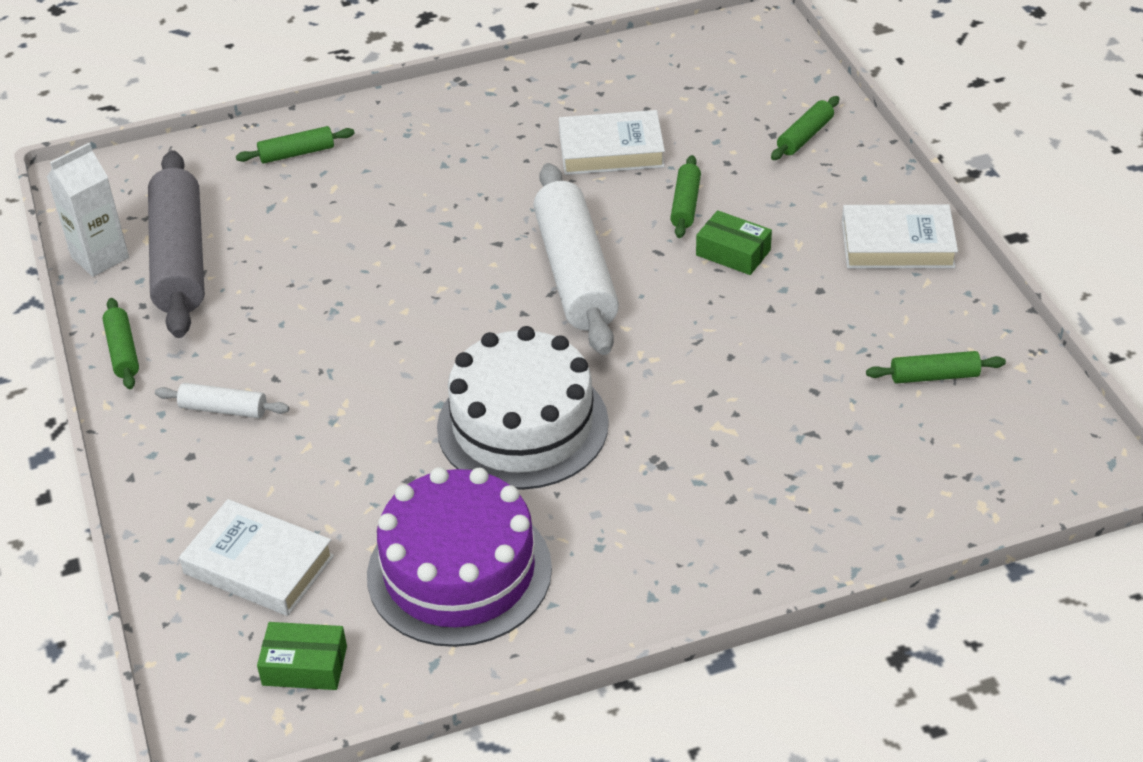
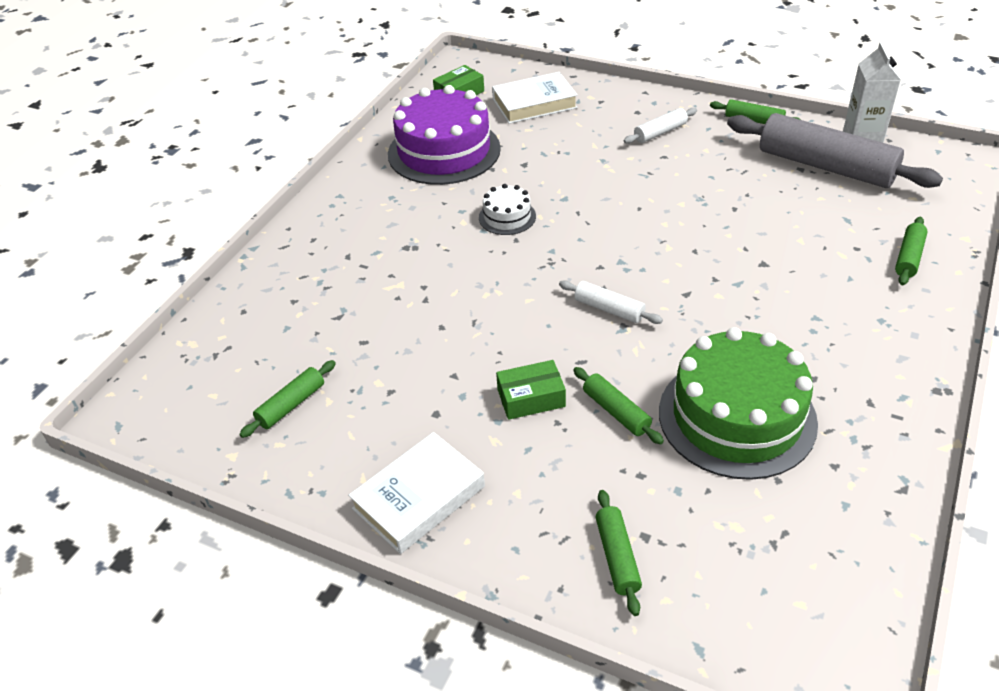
camera: 135 degrees right, 0 degrees up
white cake [437,326,609,490] -> white cake [479,184,536,235], size x0.47
white rolling pin [533,163,619,355] -> white rolling pin [559,280,663,324], size x0.46
white book [559,110,665,175] -> green cake [659,327,818,480]

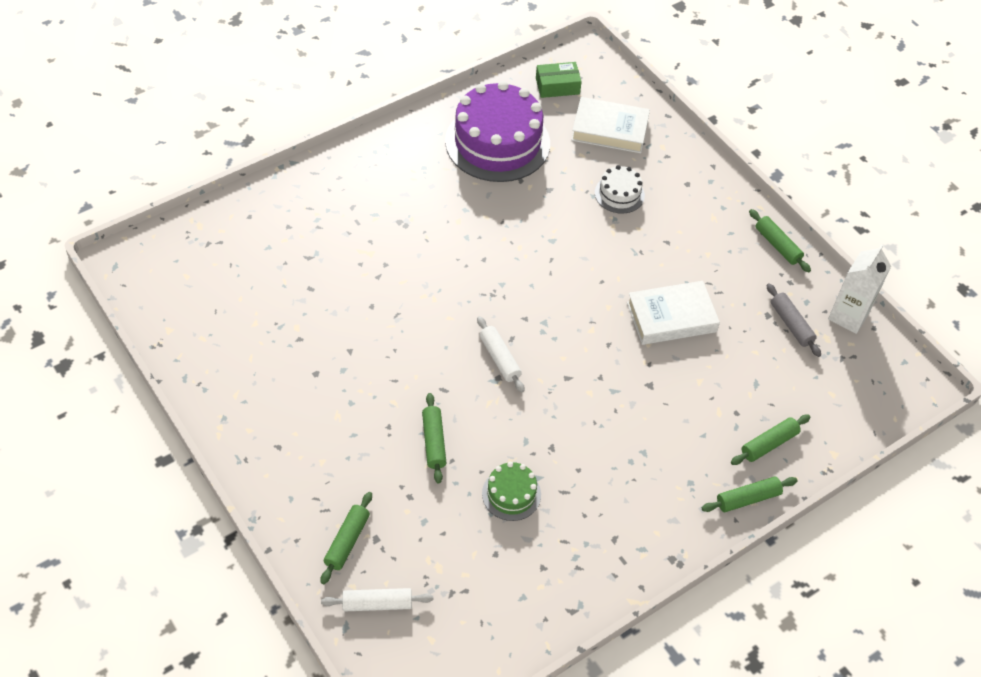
camera: 25 degrees right, 10 degrees up
green rolling pin [239,360,336,438] -> green rolling pin moved to [702,476,798,512]
white book [348,432,485,554] -> white book moved to [627,281,720,345]
white cake [479,184,536,235] -> white cake moved to [595,165,645,214]
green box [496,360,566,420] -> none
white rolling pin [624,108,697,144] -> white rolling pin moved to [321,588,433,611]
green cake [659,327,818,480] -> green cake [482,462,541,521], size x0.47
grey rolling pin [727,113,943,188] -> grey rolling pin [766,283,821,357], size x0.46

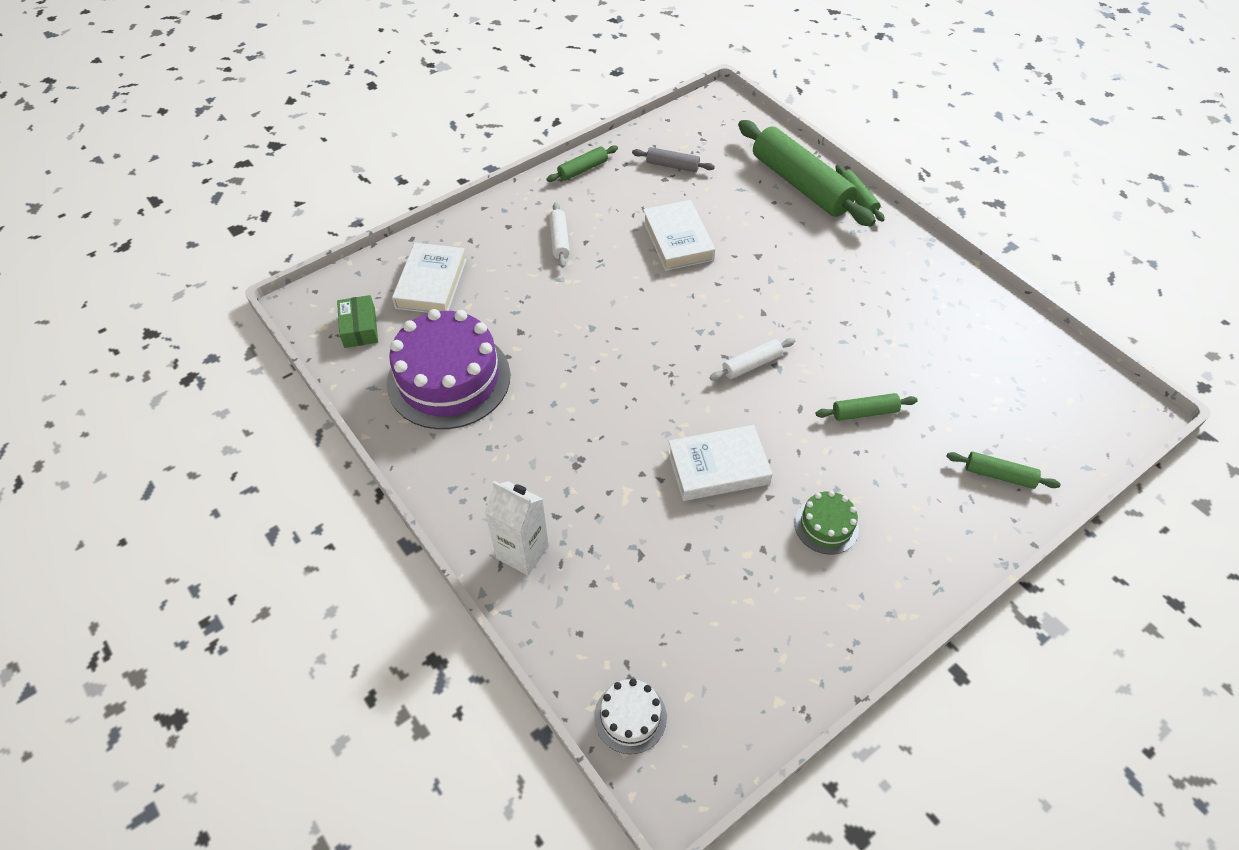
camera: 90 degrees left, 0 degrees up
white rolling pin [321,588,433,611] -> white rolling pin moved to [549,202,570,268]
green cake [482,462,541,521] -> green cake moved to [794,491,859,554]
white cake [595,165,645,214] -> white cake moved to [594,679,667,754]
green rolling pin [731,414,811,465] -> green rolling pin [738,120,876,227], size x2.18
grey rolling pin [766,283,821,357] -> grey rolling pin turned 45 degrees clockwise [632,147,715,172]
white carton [828,244,891,334] -> white carton moved to [485,481,549,575]
none -> white book [668,425,773,501]

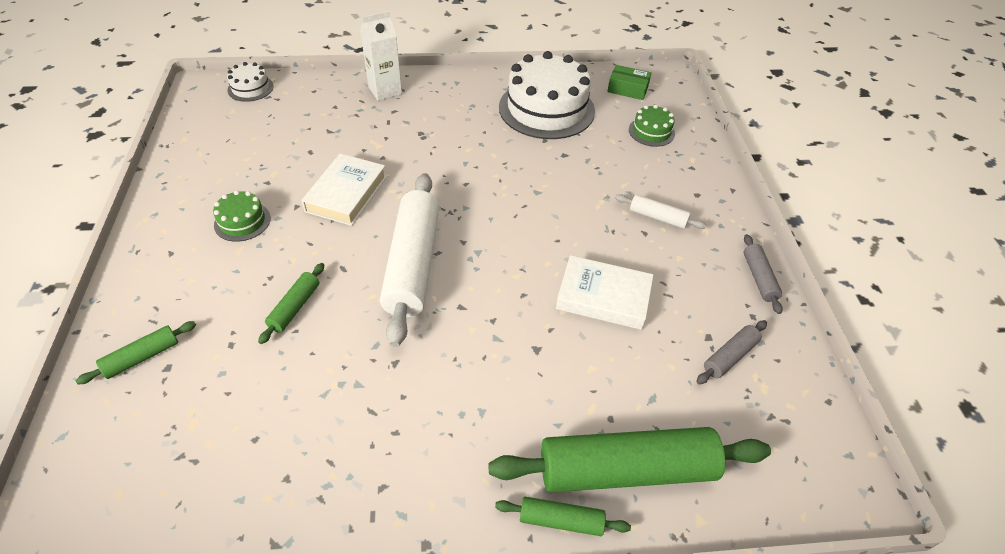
camera: 120 degrees right, 5 degrees down
purple cake [387,309,510,429] -> white cake [499,51,595,139]
white book [392,243,467,313] -> green cake [629,105,675,147]
green rolling pin [546,145,618,182] -> grey rolling pin [744,234,783,314]
white rolling pin [710,338,795,381] -> white rolling pin [380,173,439,347], size x2.18

